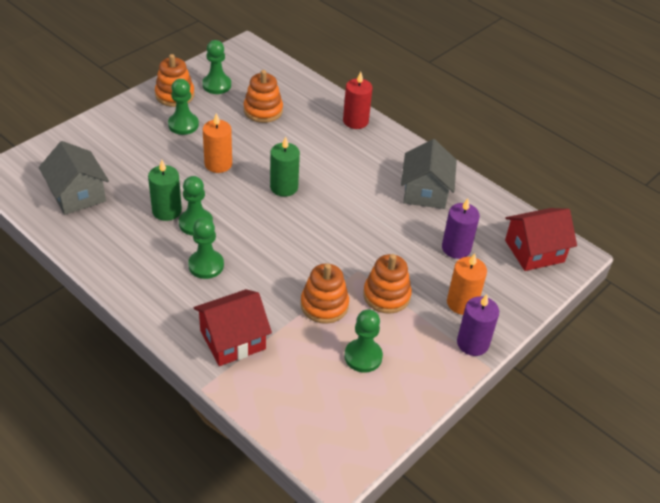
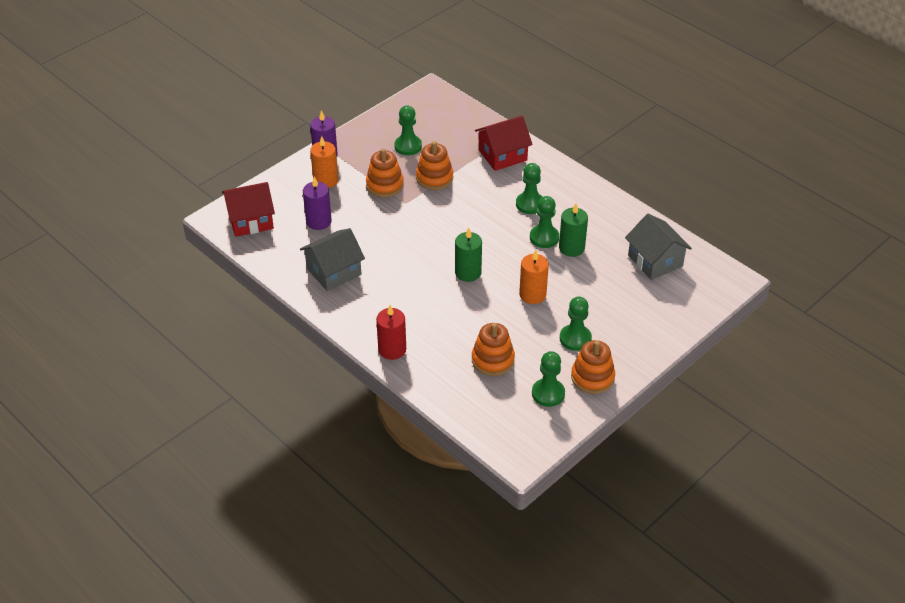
camera: 175 degrees left, 0 degrees up
grey house [401,139,457,209] -> grey house turned 45 degrees clockwise [300,228,365,291]

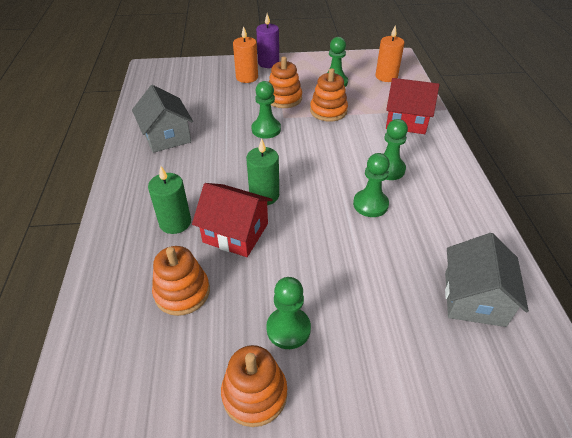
camera: 40 degrees right, 0 degrees up
red house [222,182,275,237] -> red house moved to [192,183,273,257]
grey house [300,228,365,291] -> grey house turned 60 degrees clockwise [132,85,193,153]
purple candle [303,177,332,230] -> none
red candle [376,305,406,360] -> none
orange candle [519,250,549,304] -> orange candle moved to [376,25,404,82]
green pawn [532,351,565,407] -> green pawn moved to [252,81,281,138]
green candle [559,204,588,257] -> green candle moved to [148,166,191,234]

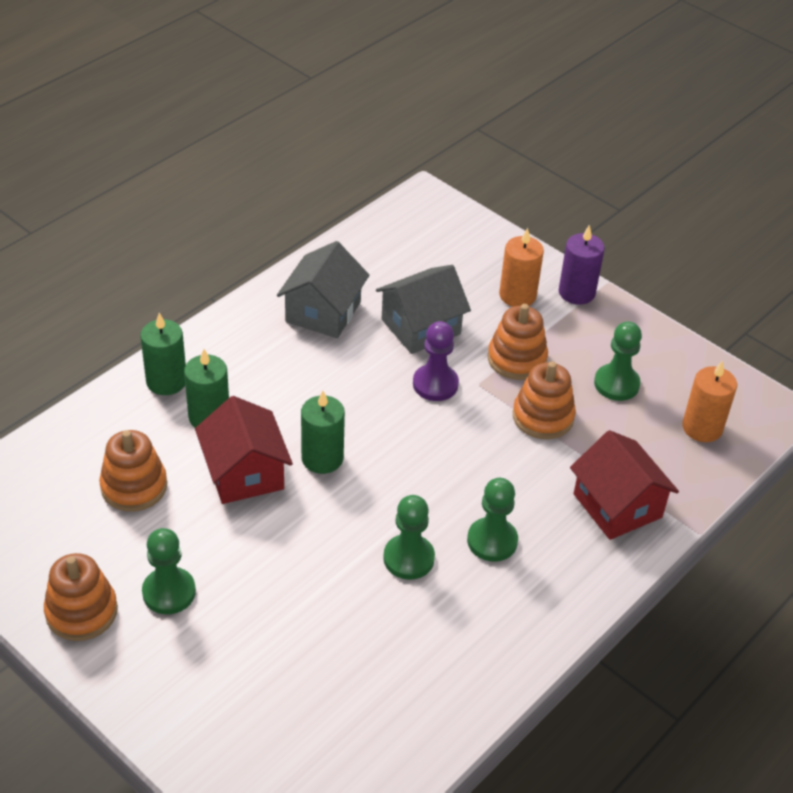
camera: 45 degrees right, 0 degrees up
green pawn [252,81,281,138] -> purple pawn [413,321,459,401]
grey house [445,233,529,327] -> grey house moved to [376,265,471,354]
none -> green candle [140,313,186,395]

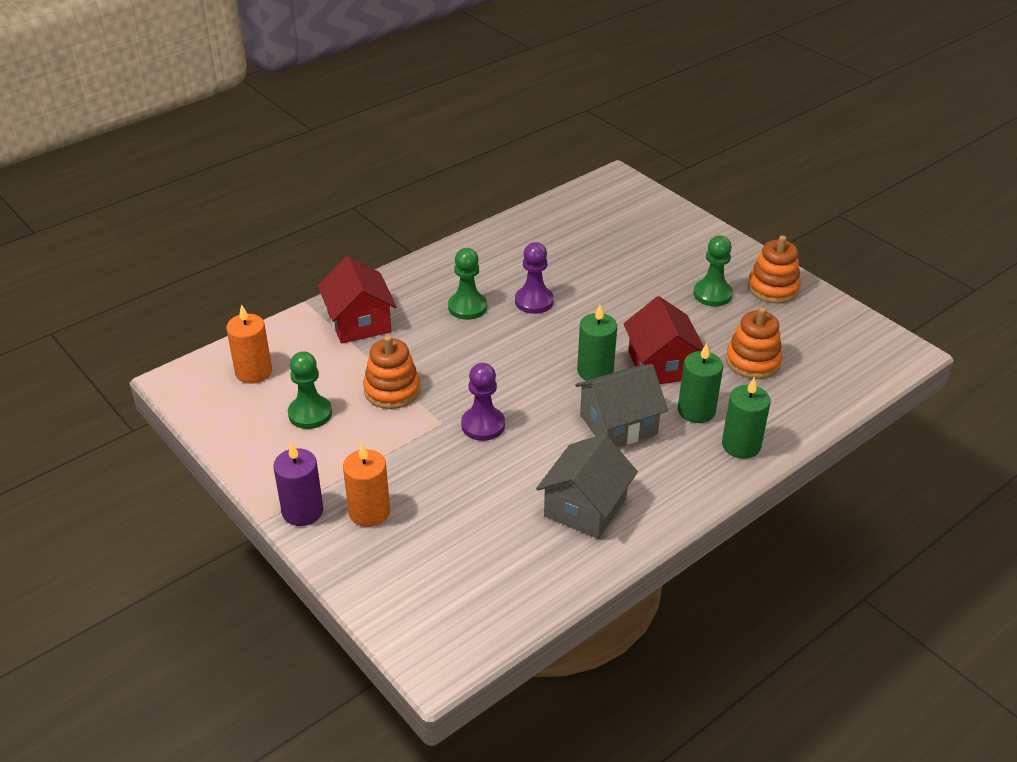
camera: 170 degrees left, 5 degrees down
grey house [376,265,471,354] -> grey house moved to [575,364,668,447]
green pawn [383,495,435,580] -> purple pawn [515,242,554,314]
orange stacking toy [488,304,548,380] -> none

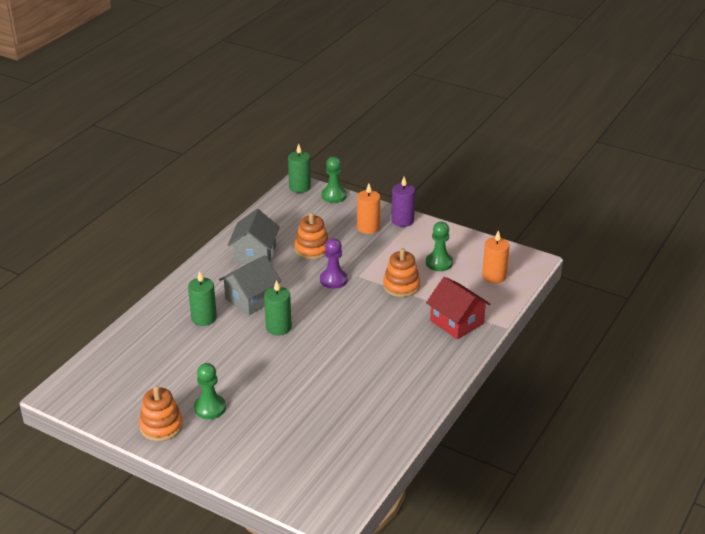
camera: 160 degrees right, 5 degrees down
green pawn [448,248,487,320] -> green pawn moved to [322,157,347,203]
purple pawn [515,242,554,314] -> none
red house [624,296,704,384] -> none
green candle [722,377,771,459] -> green candle moved to [288,144,311,193]
orange stacking toy [726,307,782,379] -> orange stacking toy moved to [294,212,329,259]

